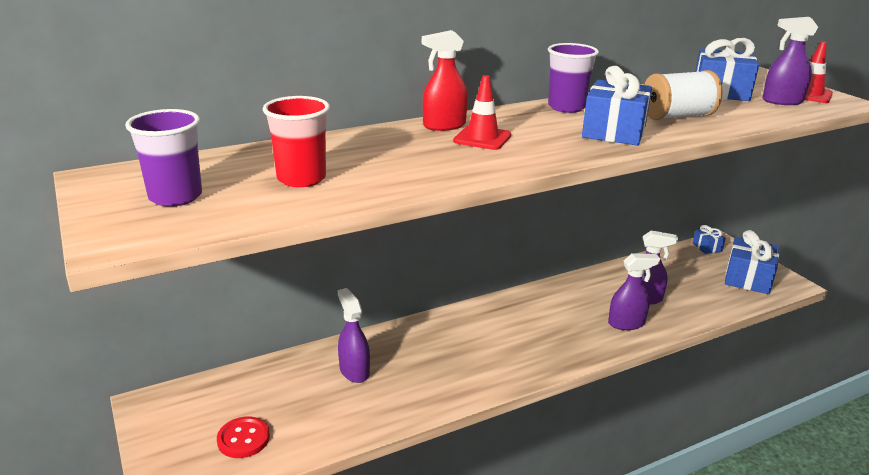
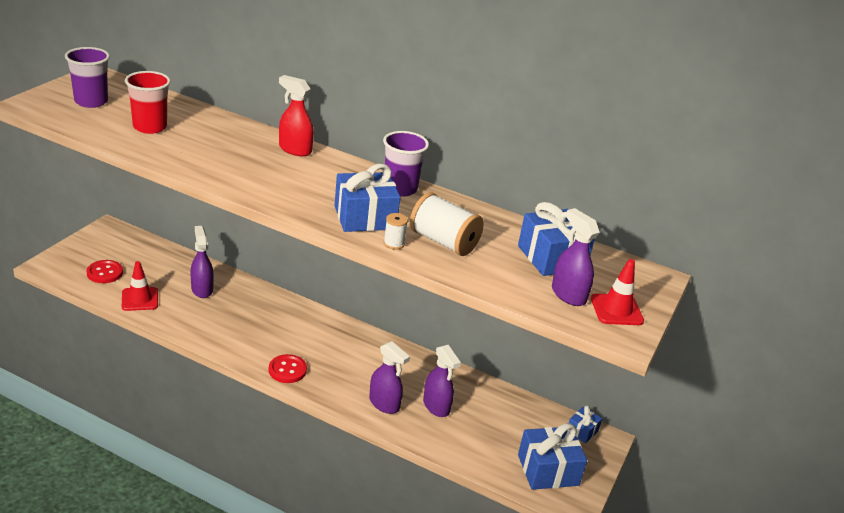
camera: 50 degrees right, 5 degrees up
purple spray bottle [338,288,370,383] -> purple spray bottle turned 45 degrees counterclockwise [191,226,214,298]
red traffic cone [453,75,511,150] -> red traffic cone moved to [122,261,158,311]
none -> red button [269,354,307,383]
none -> white spool [383,213,408,250]

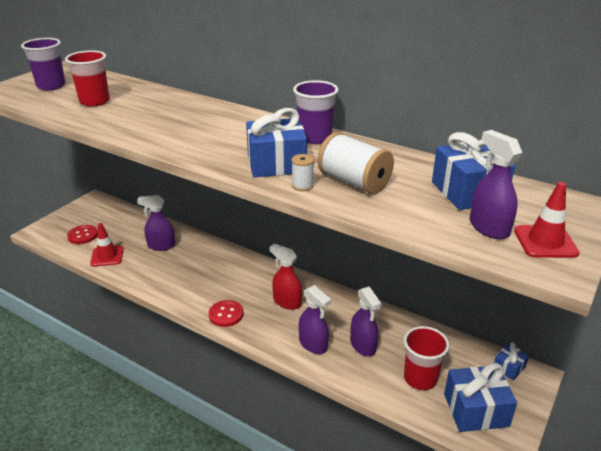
camera: 10 degrees right, 0 degrees up
purple spray bottle [191,226,214,298] -> purple spray bottle turned 75 degrees counterclockwise [137,195,175,251]
red spray bottle [279,75,314,156] -> red spray bottle moved to [270,244,302,310]
none -> red cup [404,326,450,390]

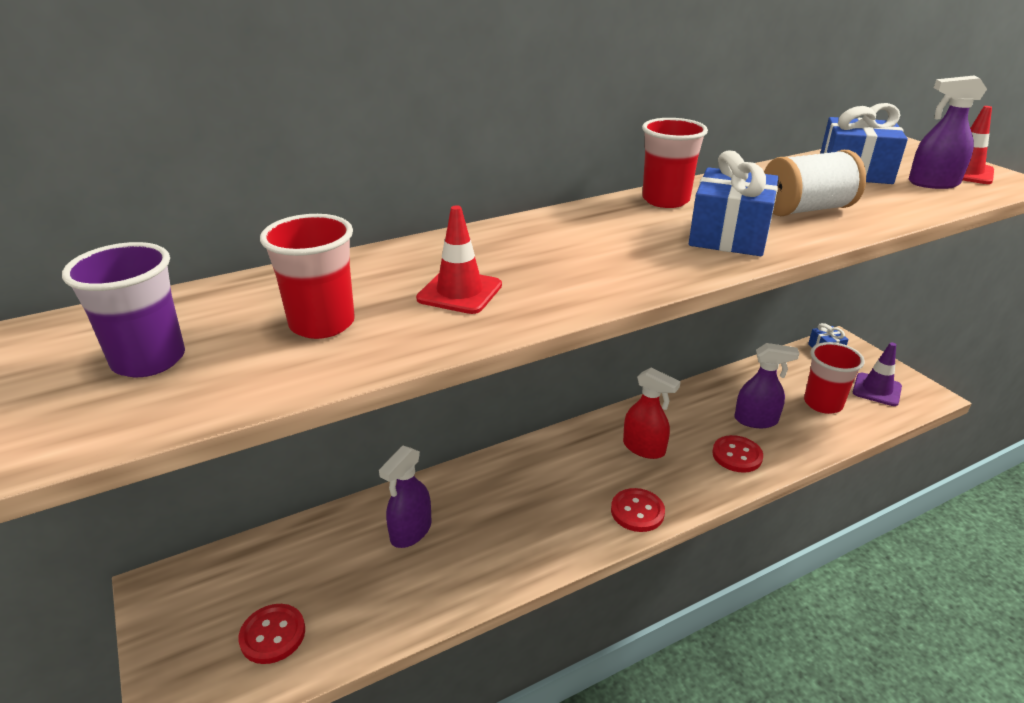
camera: 60 degrees left, 0 degrees up
red traffic cone [90,223,124,266] -> red traffic cone moved to [416,205,502,314]
red spray bottle [270,244,302,310] -> red spray bottle turned 120 degrees counterclockwise [623,367,680,459]
white spool [291,154,314,191] -> none
purple cup [293,80,339,144] -> red cup [642,118,708,208]
purple spray bottle [298,285,331,354] -> red button [712,435,763,473]
blue gift [444,363,517,432] -> purple traffic cone [853,342,902,406]

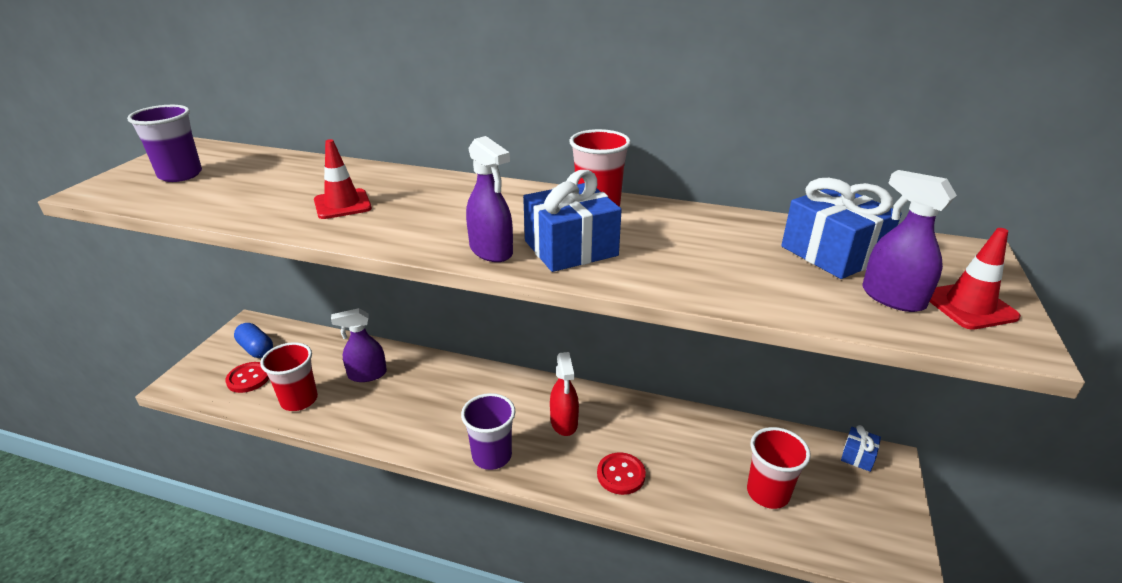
camera: 45 degrees right, 0 degrees up
red cup [260,214,355,339] -> red cup moved to [260,342,318,411]
red button [611,488,665,532] -> purple cup [461,393,515,470]
purple spray bottle [735,343,799,428] -> purple spray bottle moved to [466,136,513,262]
white spool [764,150,866,216] -> none
purple traffic cone [853,342,902,406] -> none
none -> blue capsule [234,323,273,358]

